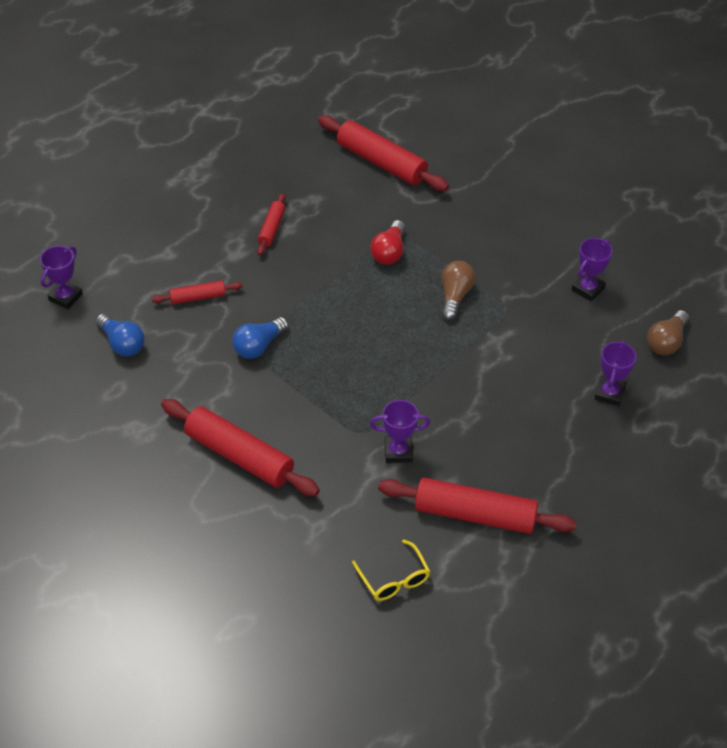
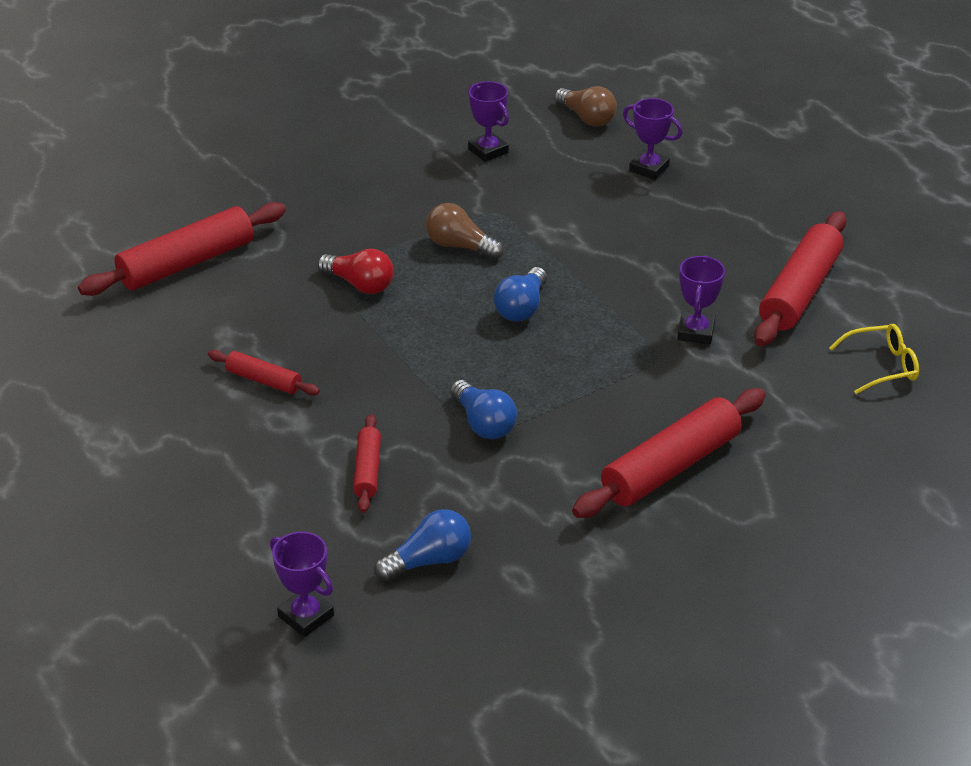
camera: 75 degrees left, 10 degrees down
none -> blue light bulb [494,267,547,322]

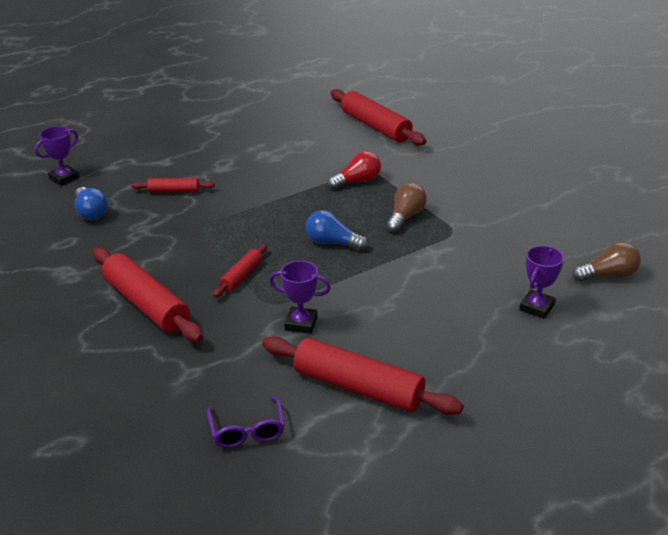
camera: 90 degrees right, 5 degrees down
red rolling pin [208,350,320,395] -> red rolling pin moved to [213,244,267,298]
red light bulb [317,249,394,294] -> red light bulb turned 150 degrees counterclockwise [327,151,381,190]
blue light bulb [450,380,517,439] -> none
purple trophy [468,81,509,162] -> none
brown light bulb [554,86,617,127] -> brown light bulb turned 150 degrees counterclockwise [572,242,641,281]
yellow glasses [829,324,919,394] -> purple glasses [207,396,285,448]

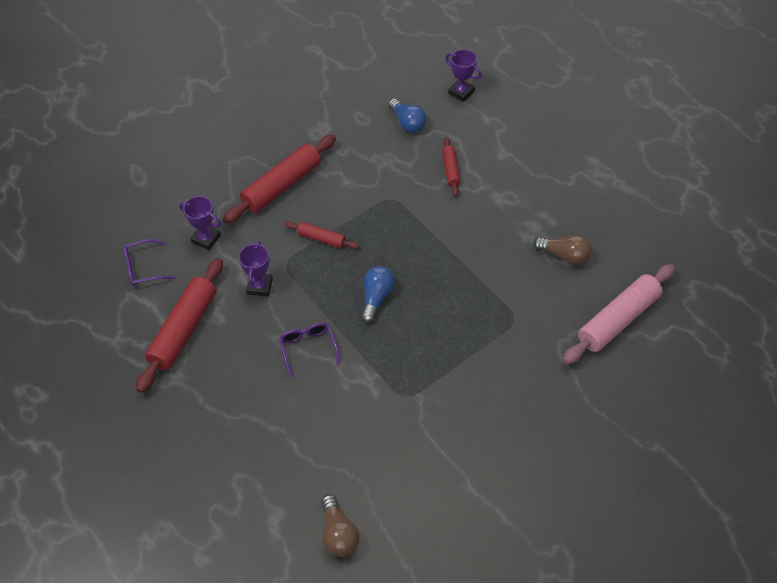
camera: 85 degrees right, 20 degrees up
blue light bulb [75,187,108,220] -> blue light bulb turned 90 degrees counterclockwise [388,98,427,133]
red light bulb [327,151,381,190] -> none
red rolling pin [330,89,426,146] -> pink rolling pin [563,264,675,364]
brown light bulb [386,183,427,232] -> brown light bulb moved to [533,235,592,265]
purple trophy [519,246,564,319] -> purple trophy moved to [179,196,221,250]
none -> purple glasses [279,323,340,379]

